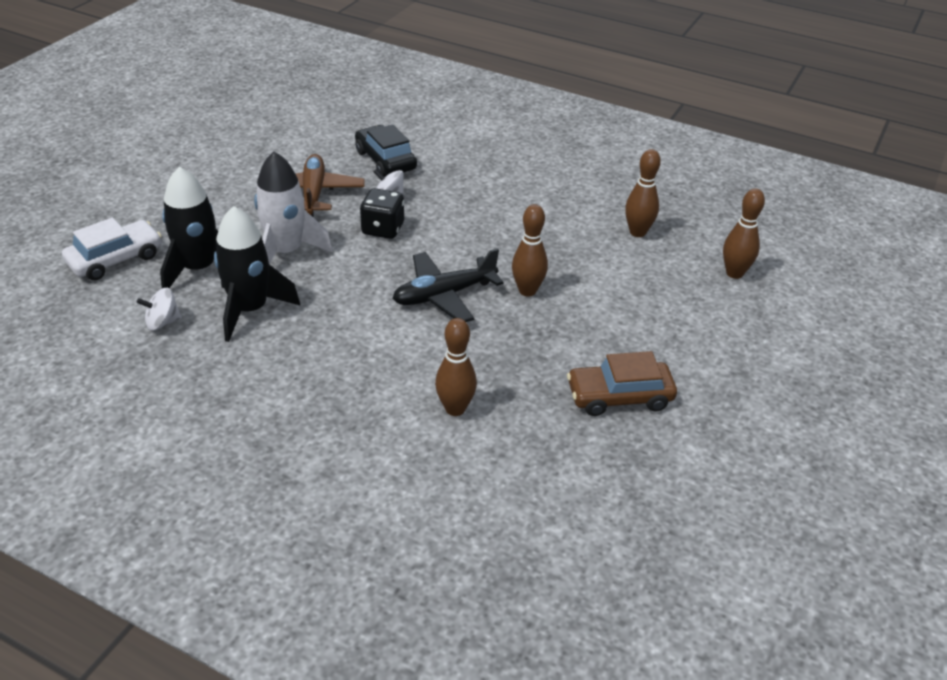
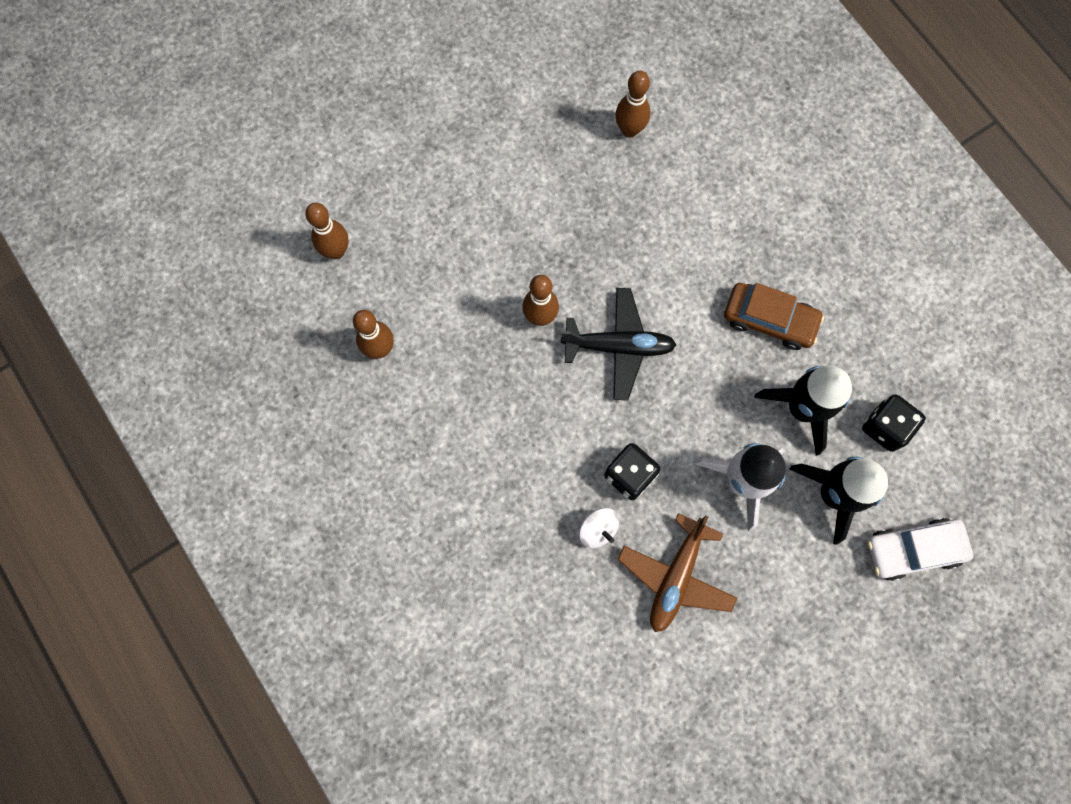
camera: 150 degrees left, 35 degrees up
white spinning top [137,288,182,331] -> black dice [862,394,926,452]
black car [355,124,417,177] -> none
brown bowling pin [435,318,477,416] -> brown bowling pin moved to [615,71,650,138]
brown car [567,351,677,416] -> brown car moved to [724,283,824,350]

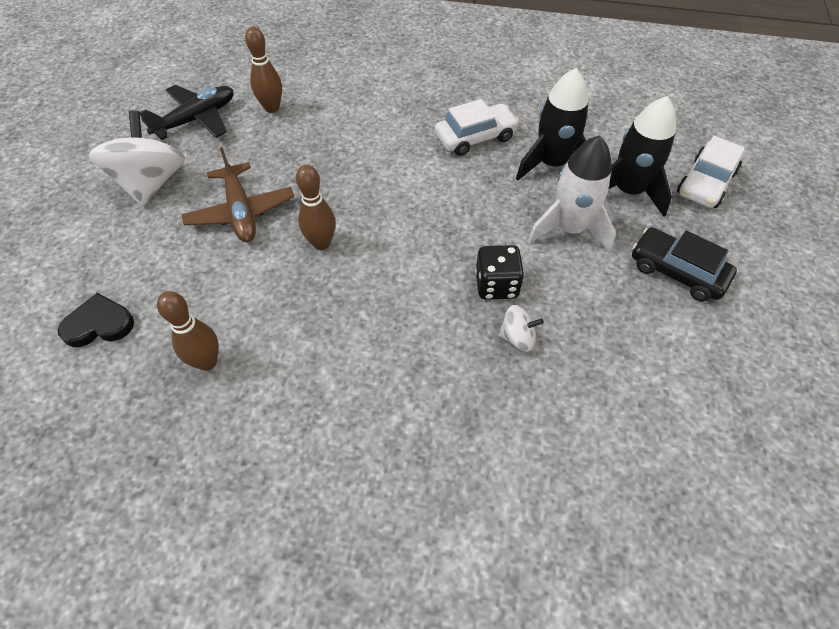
camera: 45 degrees left, 20 degrees down
brown bowling pin [305,203,349,259] -> black heart [58,293,134,347]
black plane [561,288,676,400] -> black plane moved to [140,85,233,140]
brown plane [618,513,737,632] -> brown plane moved to [181,147,294,242]
brown car [724,283,824,350] -> white car [435,99,519,156]
black dice [862,394,926,452] -> none
none -> white spinning top [88,110,185,206]
none -> black car [632,227,737,302]

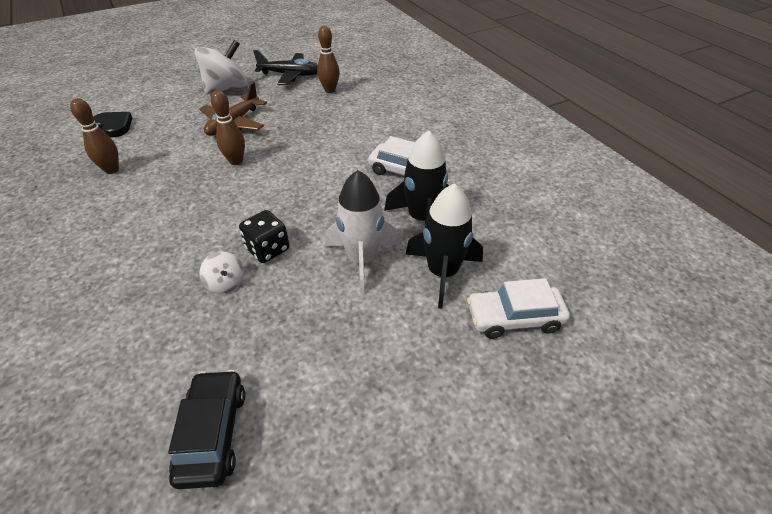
camera: 50 degrees right, 10 degrees down
black car [632,227,737,302] -> black car moved to [168,370,245,489]

